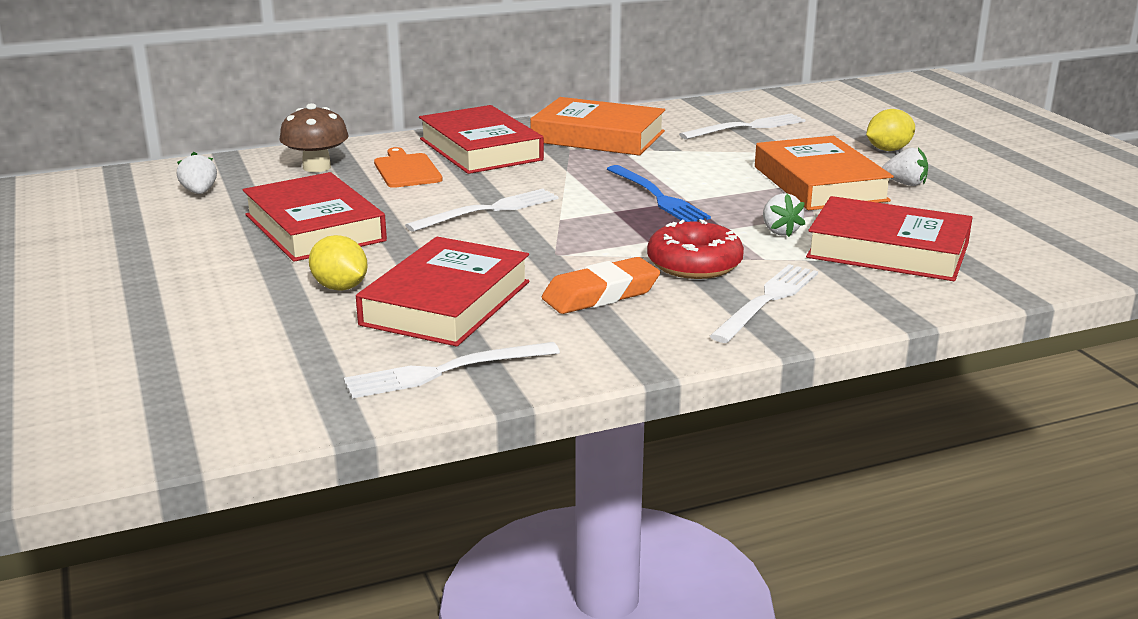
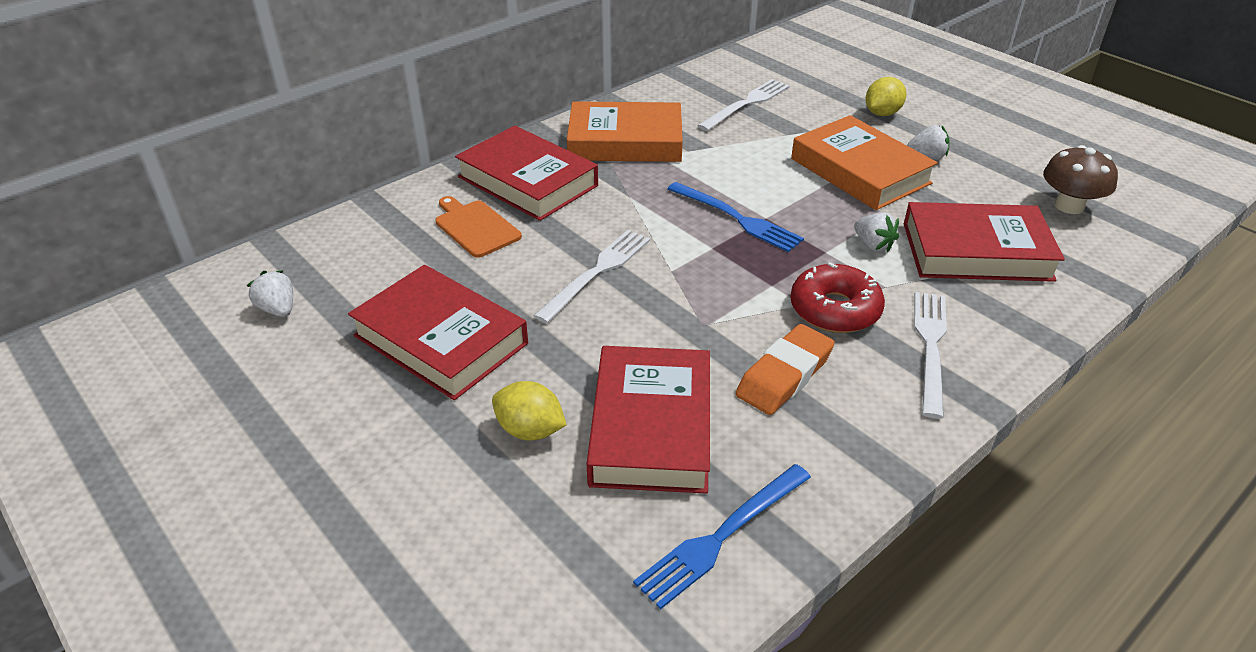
camera: 20 degrees left, 15 degrees up
brown mushroom [280,103,349,172] -> brown mushroom moved to [1043,145,1118,214]
white fork [344,342,560,399] -> blue fork [633,464,811,610]

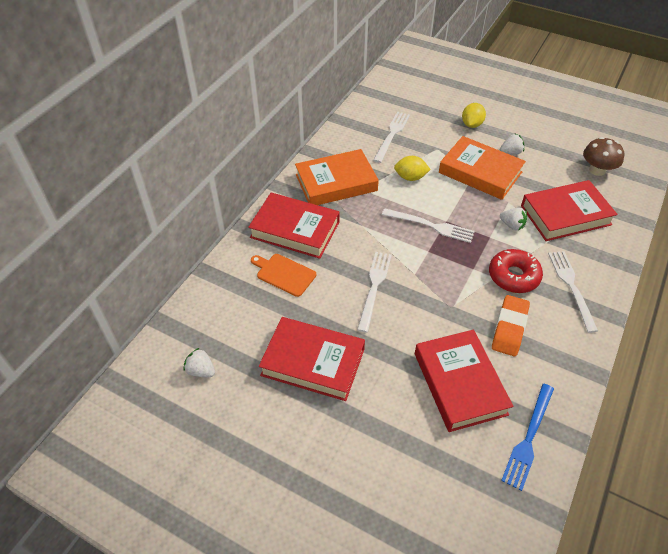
camera: 20 degrees left, 10 degrees up
yellow lemon [492,381,567,440] -> yellow lemon moved to [394,156,431,181]
blue fork [668,182,804,252] -> white fork [382,208,475,243]

